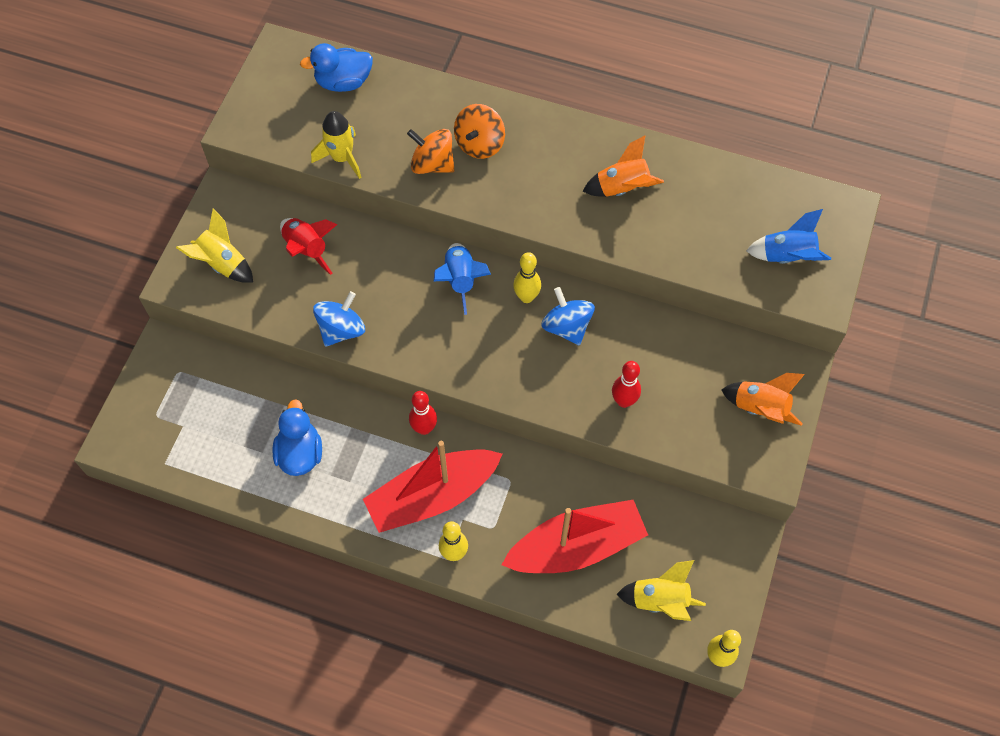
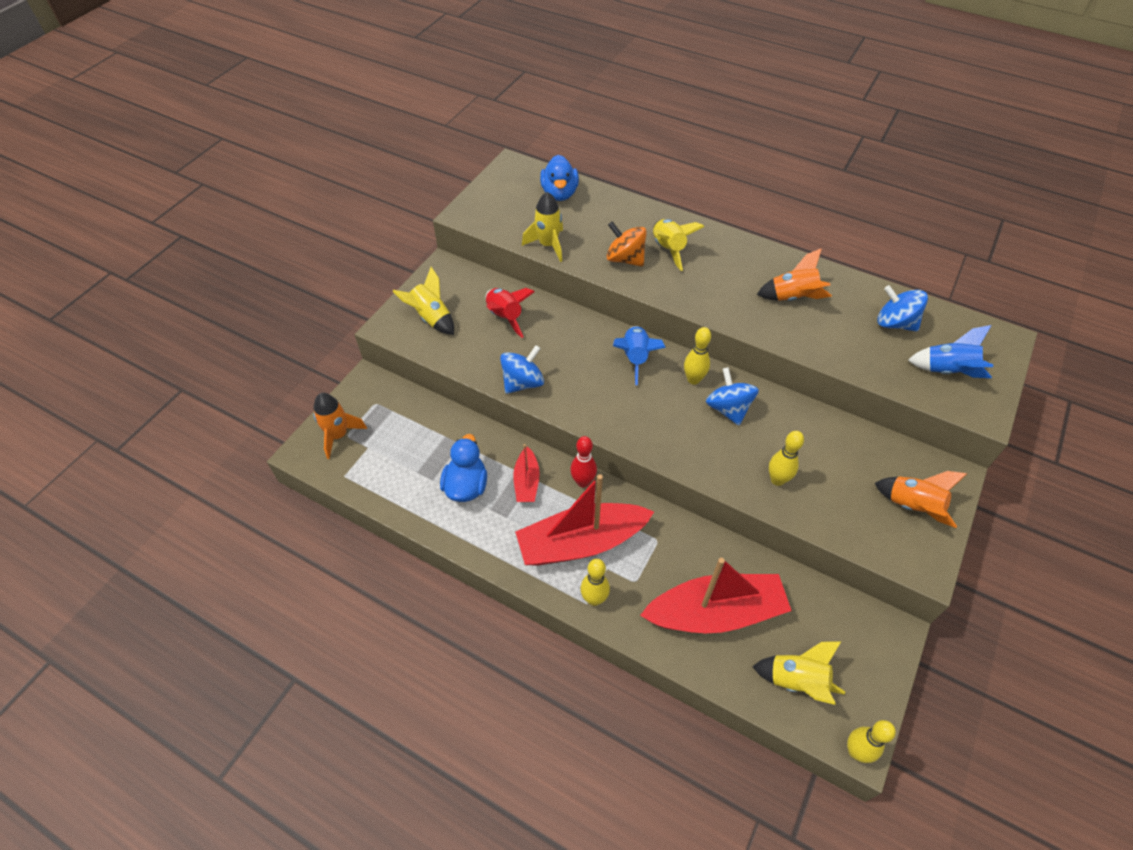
camera: 10 degrees right, 10 degrees down
blue duck [300,43,373,92] -> blue duck turned 90 degrees counterclockwise [540,155,579,201]
orange spinning top [454,104,505,159] -> yellow rocket [653,219,704,271]
red bowling pin [612,361,641,408] -> yellow bowling pin [769,431,804,486]
none -> orange rocket [313,393,367,459]
none -> red boat [513,444,540,502]
none -> blue spinning top [877,285,928,332]

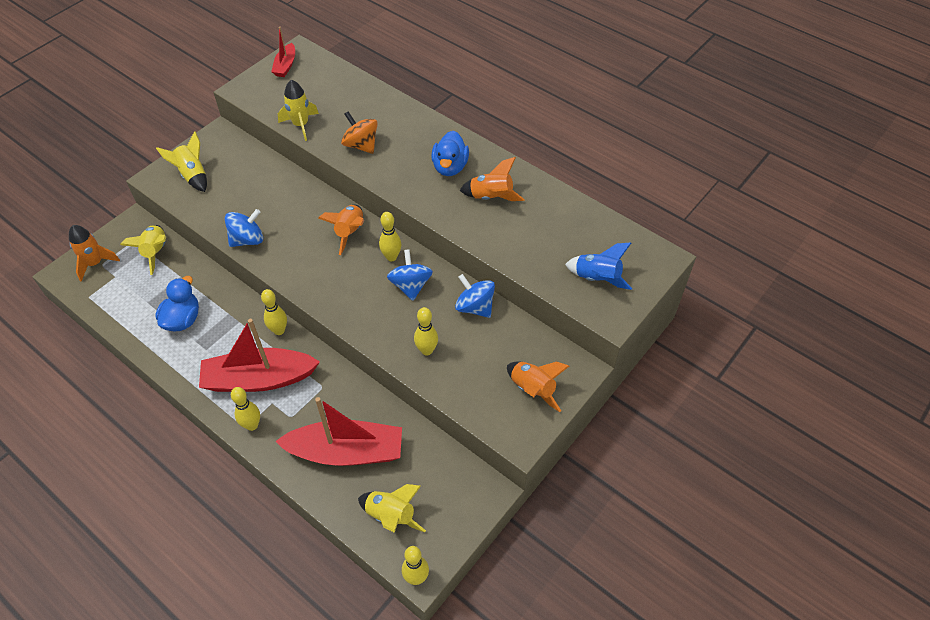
camera: 10 degrees right, 0 degrees up
red rocket [486,288,535,338] -> none
red boat [513,444,540,502] -> red boat moved to [271,27,295,77]
blue duck [540,155,579,201] -> blue duck moved to [431,131,469,176]
red bowling pin [570,436,597,488] -> yellow bowling pin [261,289,287,335]
blue rocket [613,326,666,385] -> orange rocket [318,205,364,255]
yellow rocket [653,219,704,271] -> yellow rocket moved to [120,225,166,275]
blue spinning top [877,285,928,332] -> blue spinning top moved to [455,274,495,318]

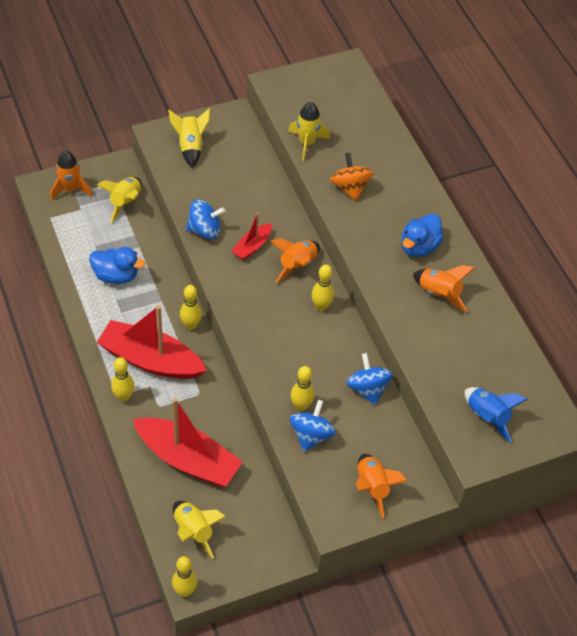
camera: 25 degrees right, 0 degrees up
blue duck [155,276,199,332] -> blue duck turned 60 degrees clockwise [89,247,145,284]
red boat [271,27,295,77] -> red boat moved to [231,212,272,260]
blue spinning top [387,249,433,301] -> blue spinning top moved to [290,400,336,452]

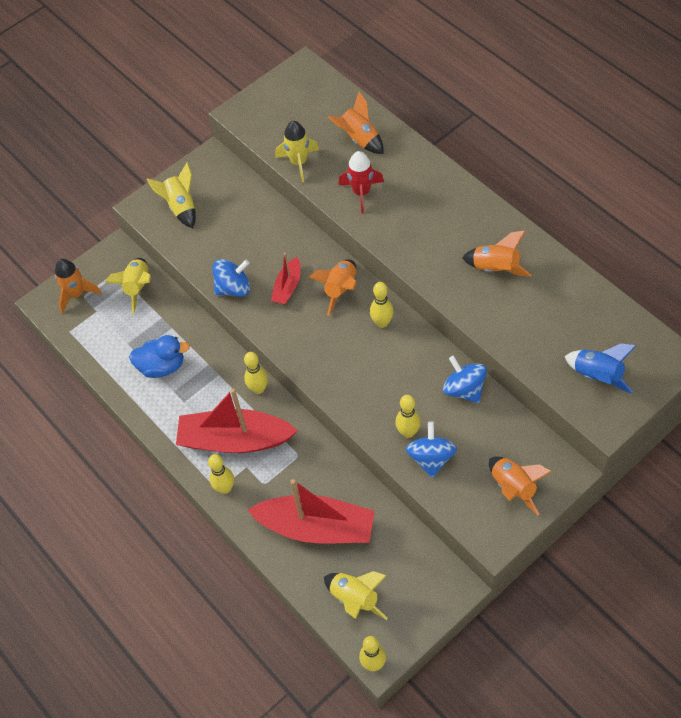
camera: 10 degrees left, 5 degrees up
orange spinning top [330,152,373,201] -> red rocket [338,151,384,214]
blue duck [401,213,444,257] -> none
none -> orange rocket [328,91,384,154]

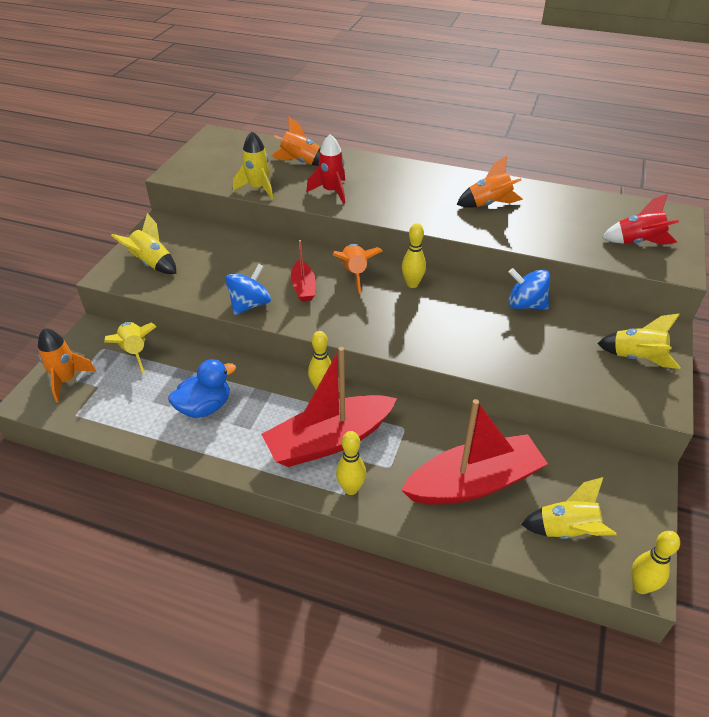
camera: 35 degrees left, 15 degrees down
yellow bowling pin [395,395,421,438] -> none
blue spinning top [406,421,457,478] -> none
orange rocket [489,456,552,516] -> yellow rocket [597,314,681,369]
blue rocket [565,344,636,393] -> red rocket [602,193,679,245]

